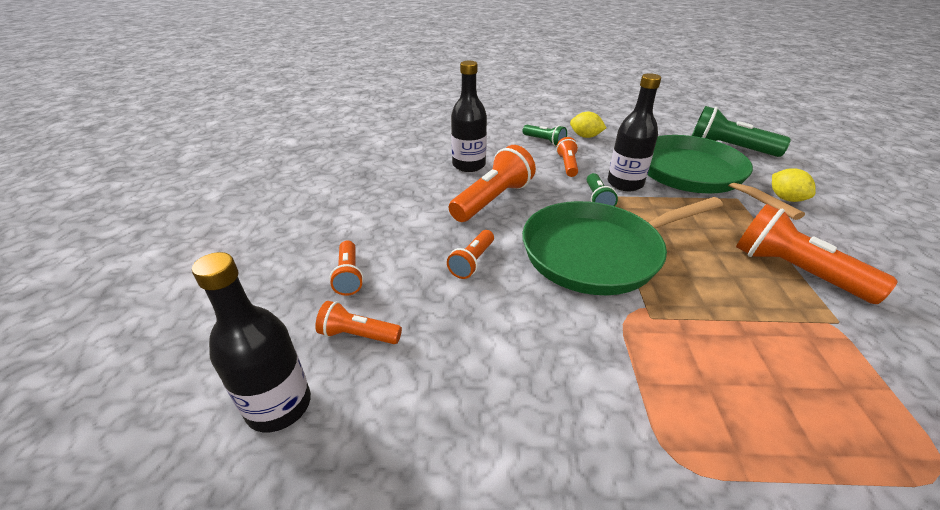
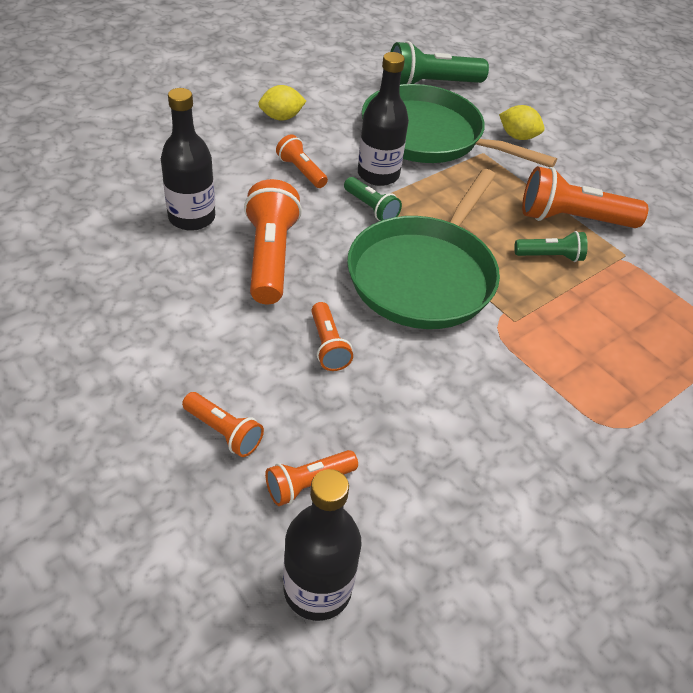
camera: 45 degrees left, 10 degrees up
green flashlight [523,125,567,146] -> green flashlight moved to [514,231,588,262]

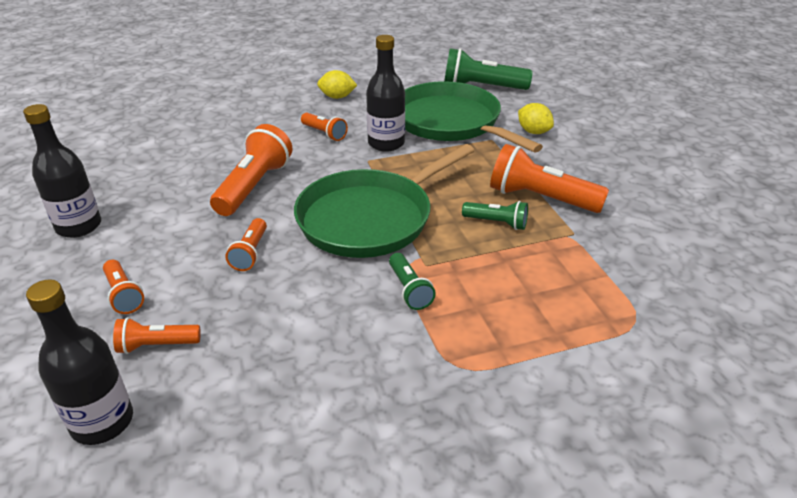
camera: 25 degrees right, 10 degrees down
black bottle [161,88,215,231] -> black bottle moved to [23,104,101,238]
orange flashlight [276,134,328,188] -> orange flashlight turned 150 degrees clockwise [301,113,348,141]
green flashlight [344,177,402,221] -> green flashlight moved to [389,253,436,310]

